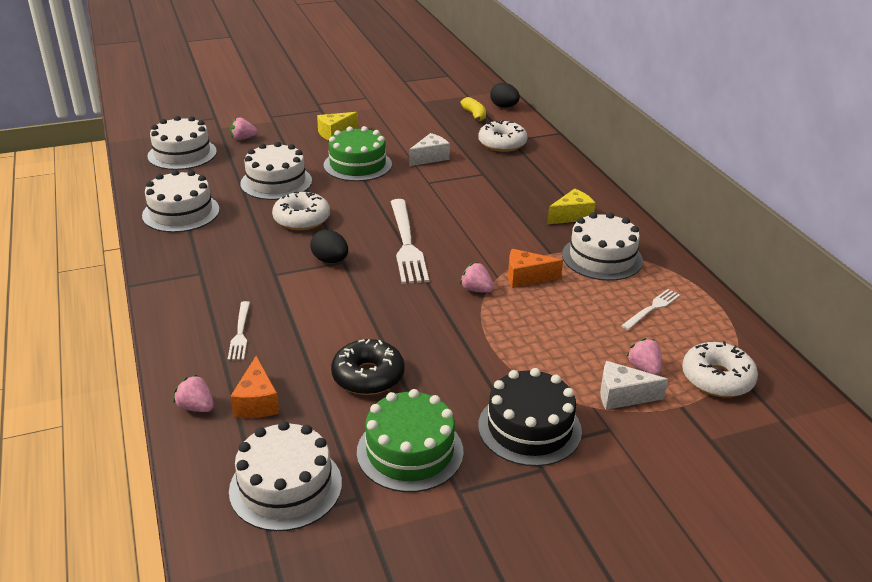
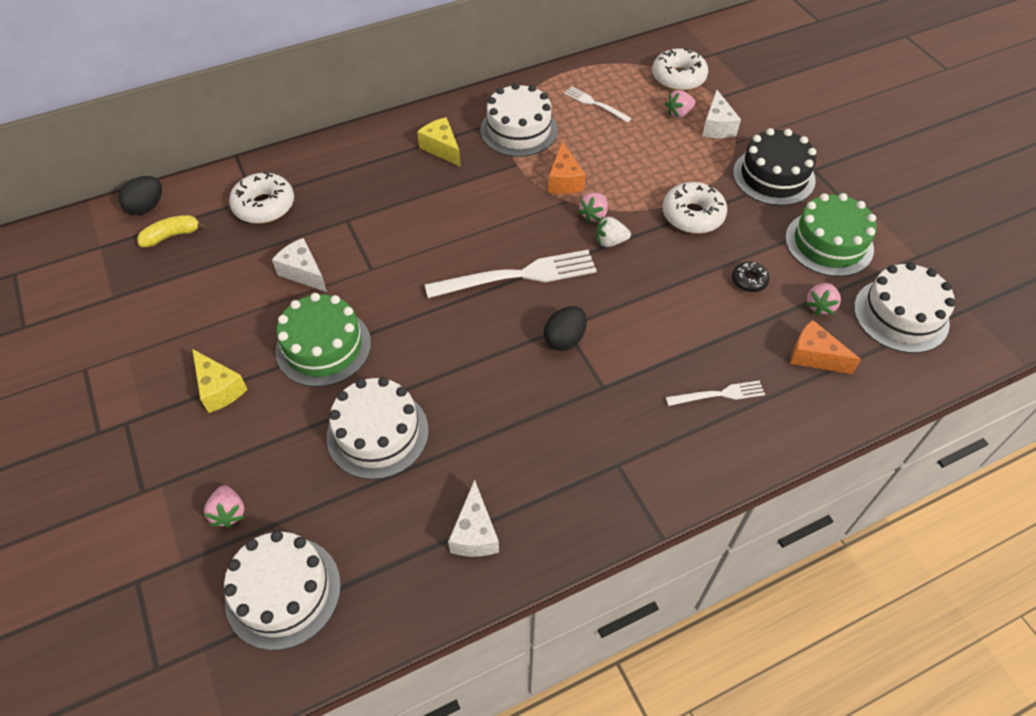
camera: 95 degrees left, 20 degrees up
white cake [142,170,220,233] -> white cheese [448,480,499,557]
pink strawberry [174,375,214,412] -> pink strawberry moved to [806,283,841,315]
orange cheese [230,356,279,418] -> orange cheese turned 135 degrees counterclockwise [790,320,861,374]
white donut [272,191,330,230] -> white donut moved to [663,182,727,234]
black donut [331,339,405,395] -> black donut [732,261,770,292], size x0.54
none -> white strawberry [596,217,631,247]

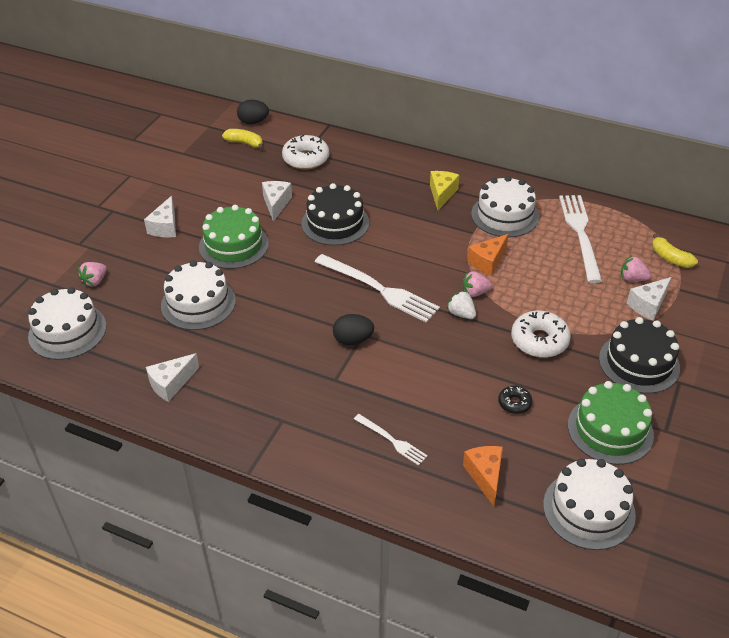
camera: 50 degrees right, 10 degrees down
yellow cheese [192,349,248,413] -> white cheese [144,196,176,237]
white fork [564,86,632,123] -> white fork [559,195,602,283], size x1.91
white donut [652,48,708,91] -> yellow banana [652,233,698,268]
pink strawberry [806,283,841,315] -> none
none -> black cake [302,183,369,246]

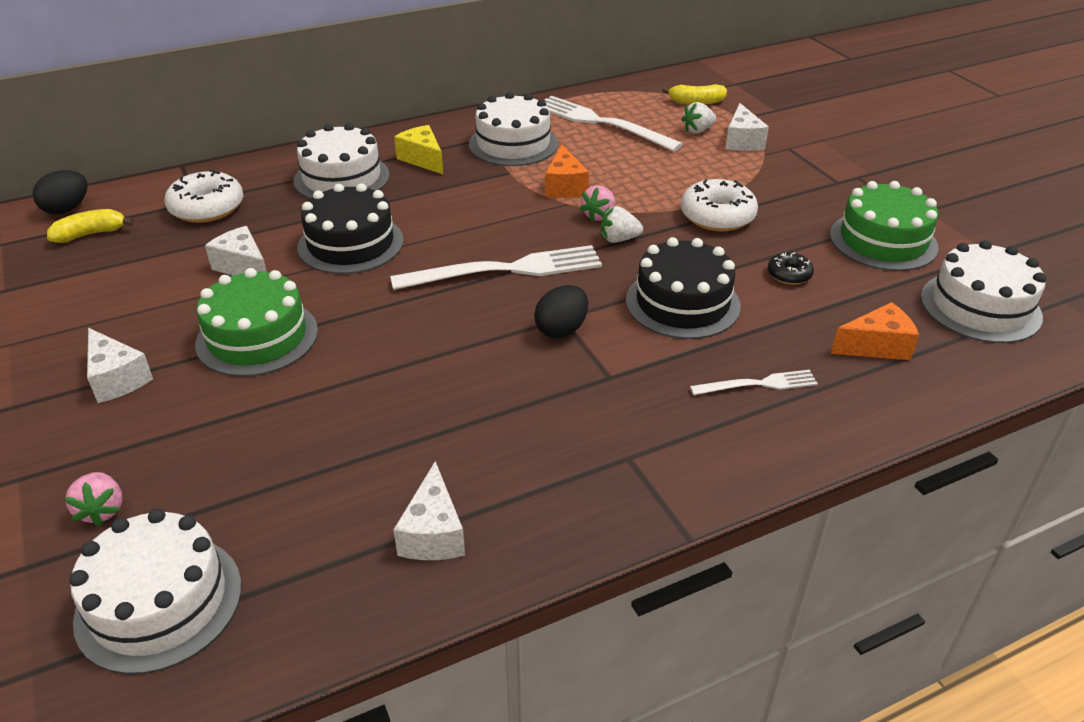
camera: 50 degrees left, 5 degrees down
white cake [161,260,236,330] -> white cake moved to [293,123,390,199]
orange cheese [463,446,503,506] -> orange cheese turned 135 degrees clockwise [831,302,919,360]
black cake [599,317,680,394] -> black cake moved to [626,237,741,339]
pink strawberry [621,256,651,281] -> white strawberry [681,102,716,134]

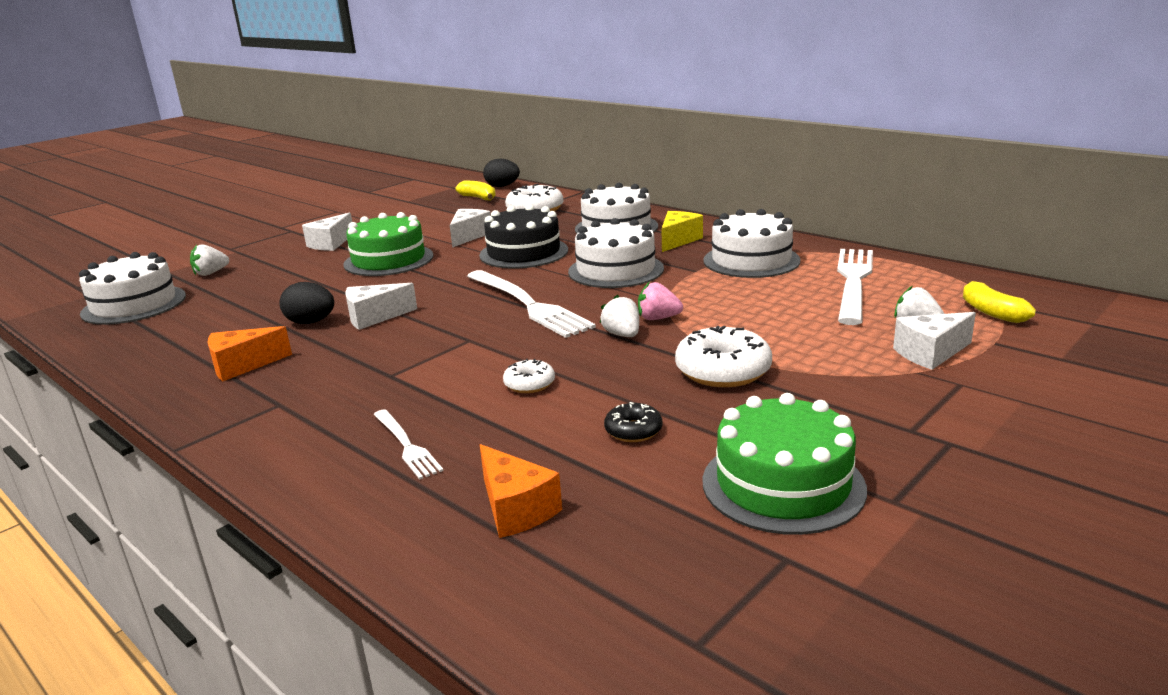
camera: 70 degrees right, 15 degrees down
pink strawberry [64,472,123,526] -> white strawberry [190,244,229,276]
white cheese [393,461,465,560] -> white cheese moved to [346,283,417,330]
black egg [534,285,588,339] -> black egg moved to [279,282,334,324]
orange cheese [545,145,589,198] -> orange cheese moved to [208,326,292,381]
black cake [626,237,741,339] -> white donut [503,359,555,393]
white cake [921,240,1046,343] -> white cake moved to [568,218,664,288]

